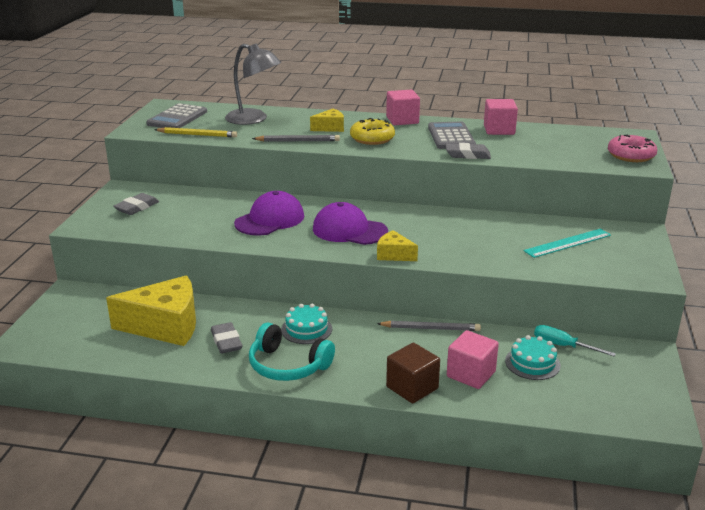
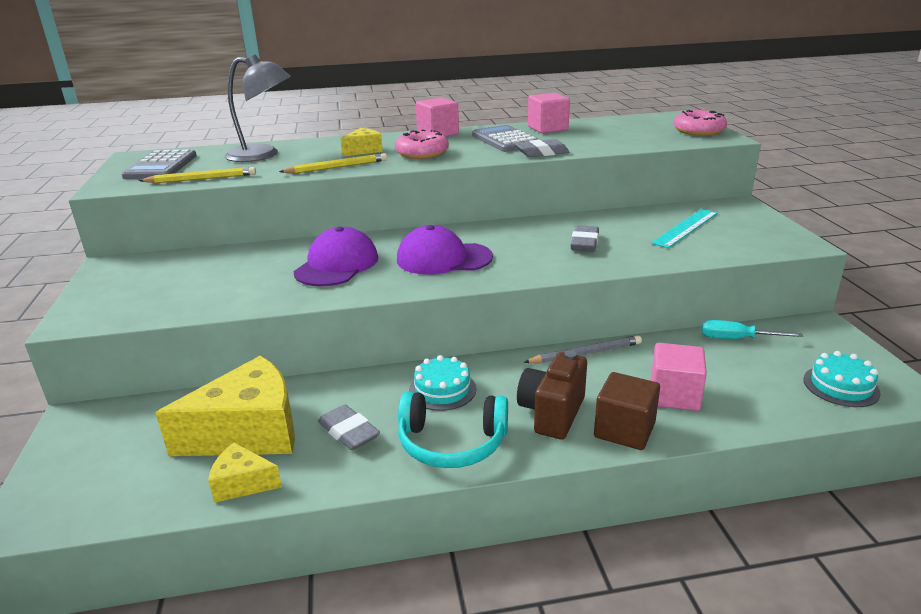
camera: 20 degrees left, 0 degrees up
grey eraser [113,193,159,215] -> grey eraser moved to [571,225,599,252]
grey pencil [252,135,340,142] -> yellow pencil [279,153,387,174]
yellow donut [350,118,395,145] -> pink donut [395,130,449,159]
yellow cheese [377,230,418,261] -> yellow cheese moved to [208,442,282,503]
turquoise cake [505,335,561,380] -> turquoise cake moved to [803,351,881,407]
none -> brown camera [517,351,587,439]

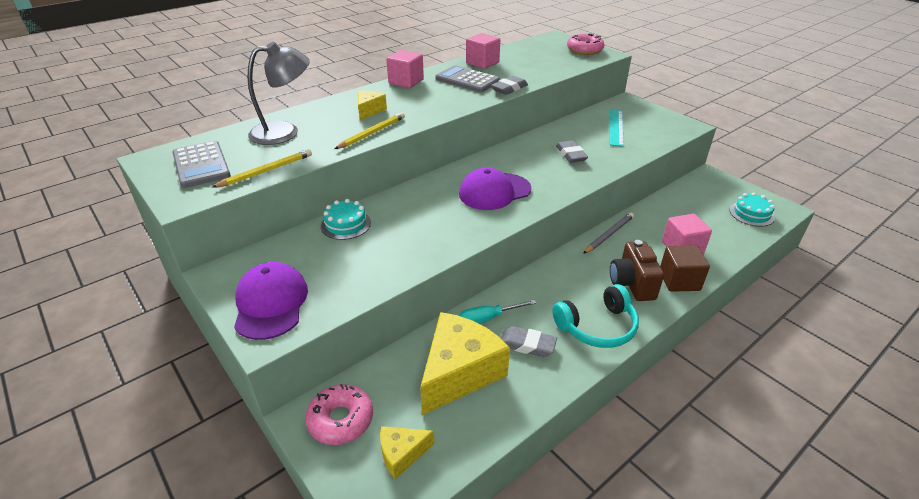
camera: 30 degrees left, 10 degrees up
yellow cheese [208,442,282,503] -> yellow cheese moved to [380,426,434,479]
purple cap [294,227,378,287] -> purple cap moved to [234,262,308,340]
pink donut [395,130,449,159] -> pink donut moved to [305,384,373,445]
turquoise cake [409,355,476,411] -> turquoise cake moved to [321,199,371,240]
turquoise screwdriver [701,320,803,339] -> turquoise screwdriver moved to [459,300,536,324]

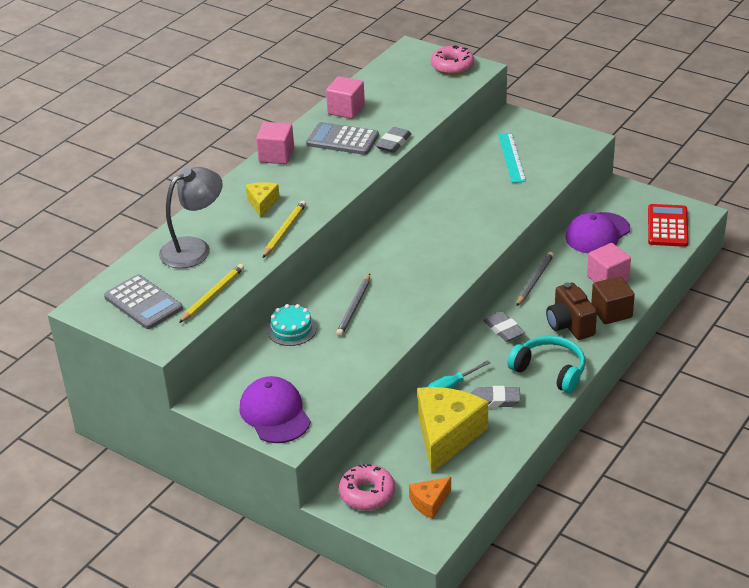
camera: 15 degrees left, 0 degrees up
yellow cheese [380,426,434,479] -> orange cheese [409,477,451,519]
purple cap [459,167,531,210] -> purple cap moved to [565,212,630,254]
turquoise headphones [552,284,639,348] -> turquoise headphones turned 105 degrees counterclockwise [507,336,585,393]
grey eraser [556,140,588,163] -> grey eraser moved to [483,311,525,342]
turquoise cake [730,193,775,227] -> red calculator [648,204,689,247]
none -> grey pencil [336,274,370,336]

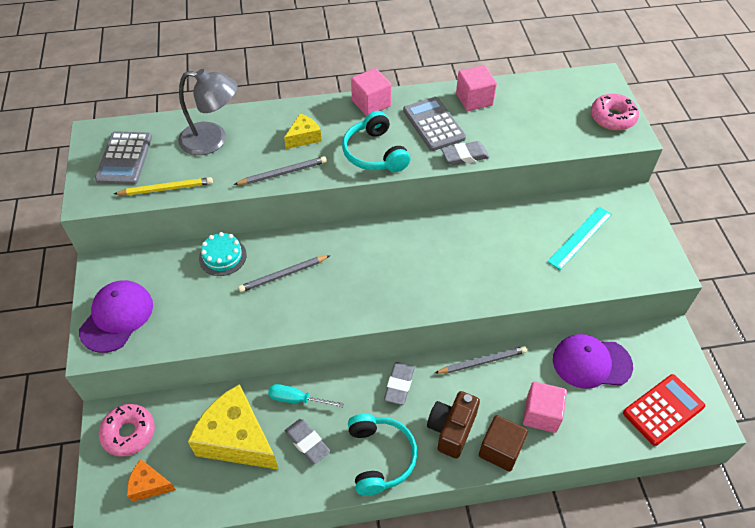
camera: 45 degrees right, 15 degrees up
yellow pencil [263,201,306,258] -> grey pencil [234,156,327,185]
yellow cheese [417,387,488,474] -> yellow cheese turned 120 degrees counterclockwise [188,384,279,470]
none -> turquoise headphones [342,111,411,172]

